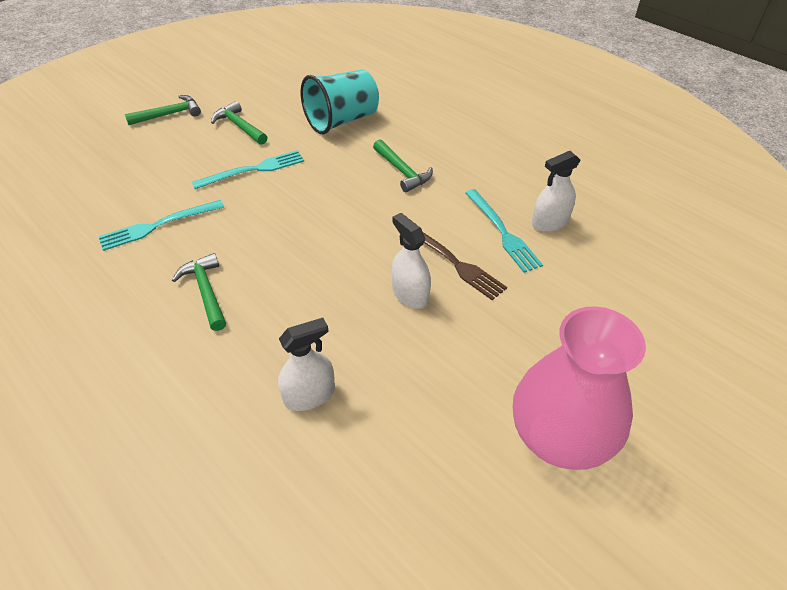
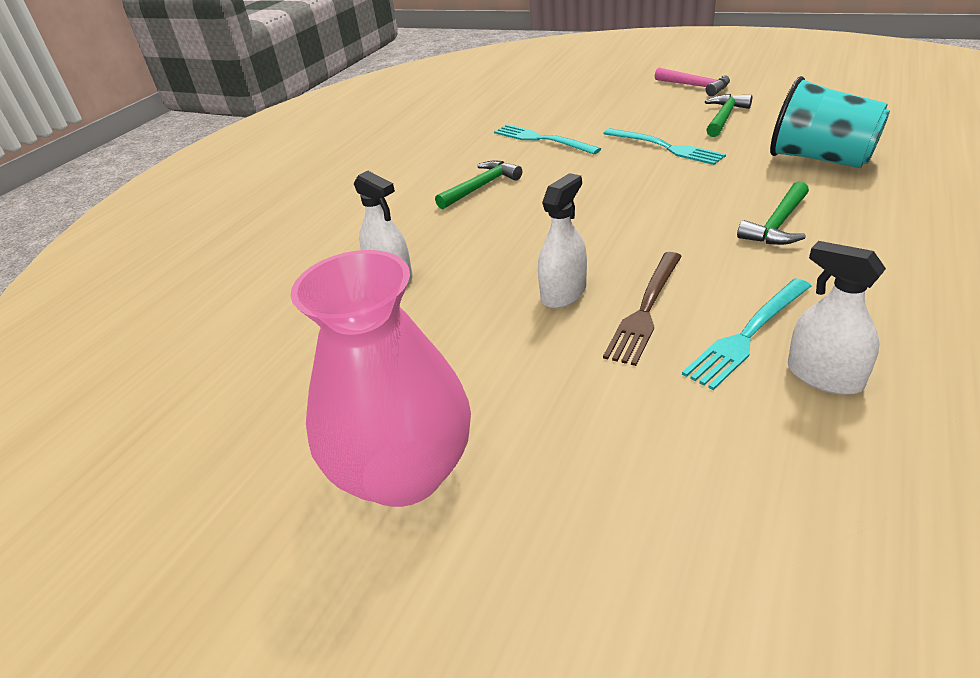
camera: 75 degrees right, 10 degrees down
green hammer [125,95,201,125] -> pink hammer [655,68,730,96]

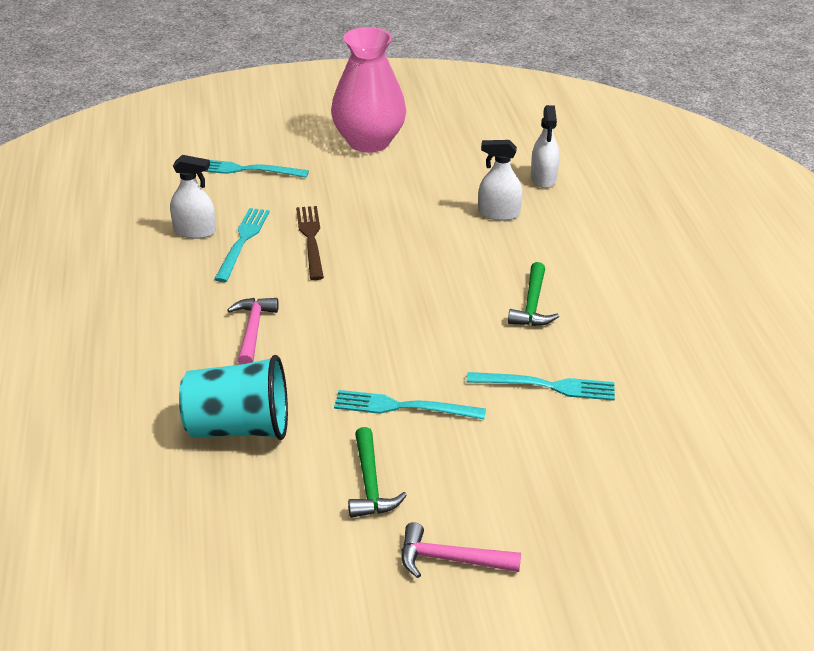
camera: 140 degrees right, 0 degrees up
white spray bottle [538,173,587,308] -> white spray bottle moved to [531,105,559,188]
green hammer [737,181,809,245] -> pink hammer [227,298,279,365]
none -> turquoise fork [203,160,309,178]

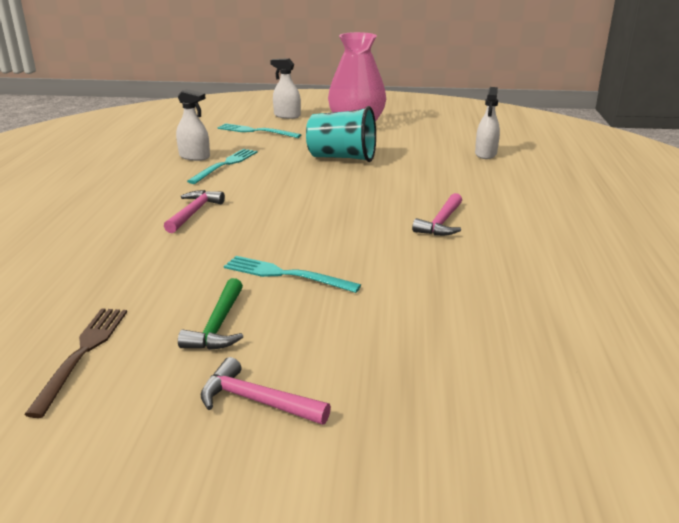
camera: 15 degrees right, 10 degrees down
turquoise cup [179,355,288,440] -> turquoise cup moved to [306,106,376,162]
brown fork [296,206,324,280] -> brown fork moved to [24,308,127,418]
turquoise fork [467,372,615,401] -> none
white spray bottle [478,140,523,221] -> white spray bottle moved to [270,58,301,119]
green hammer [508,262,559,326] -> pink hammer [412,193,462,236]

